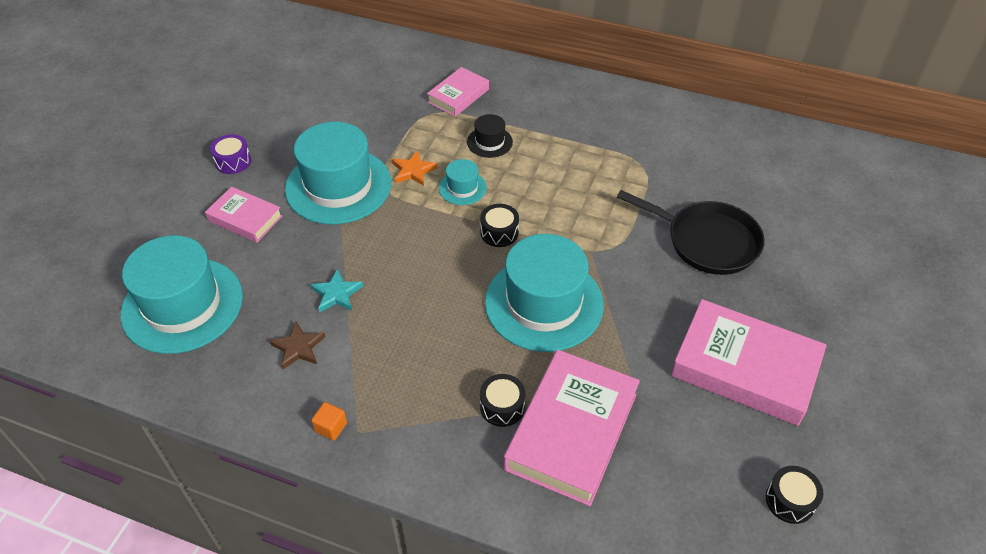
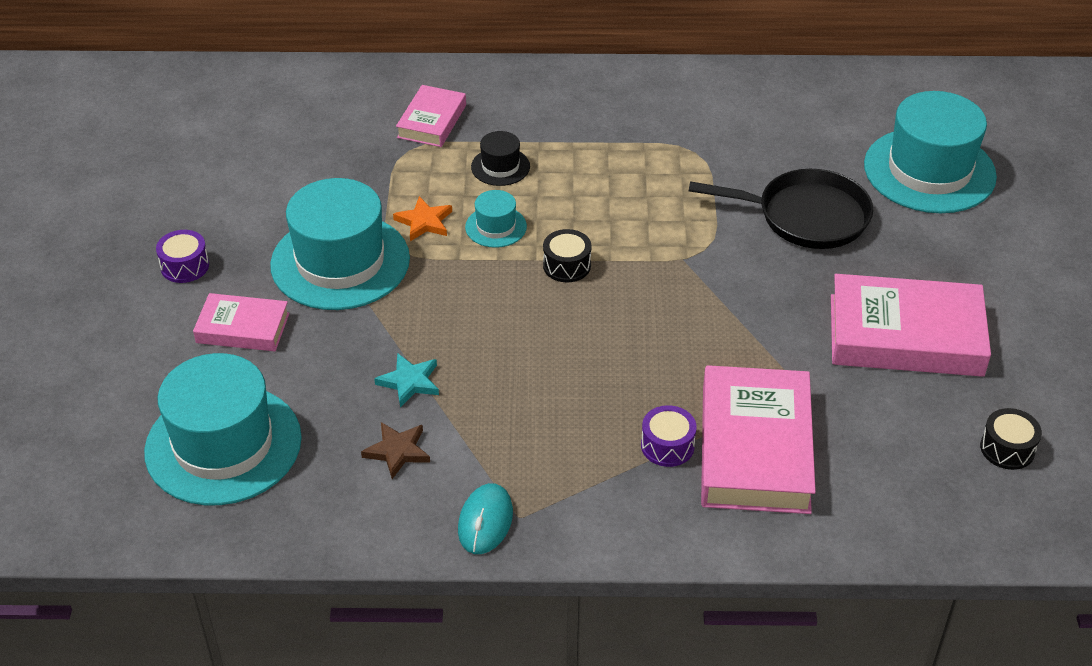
camera: 20 degrees left, 5 degrees down
orange cube [311,402,347,441] -> turquoise mouse [458,483,513,554]
black drum [480,374,526,427] -> purple drum [641,405,697,467]
turquoise hat [485,234,604,352] -> turquoise hat moved to [864,91,997,213]

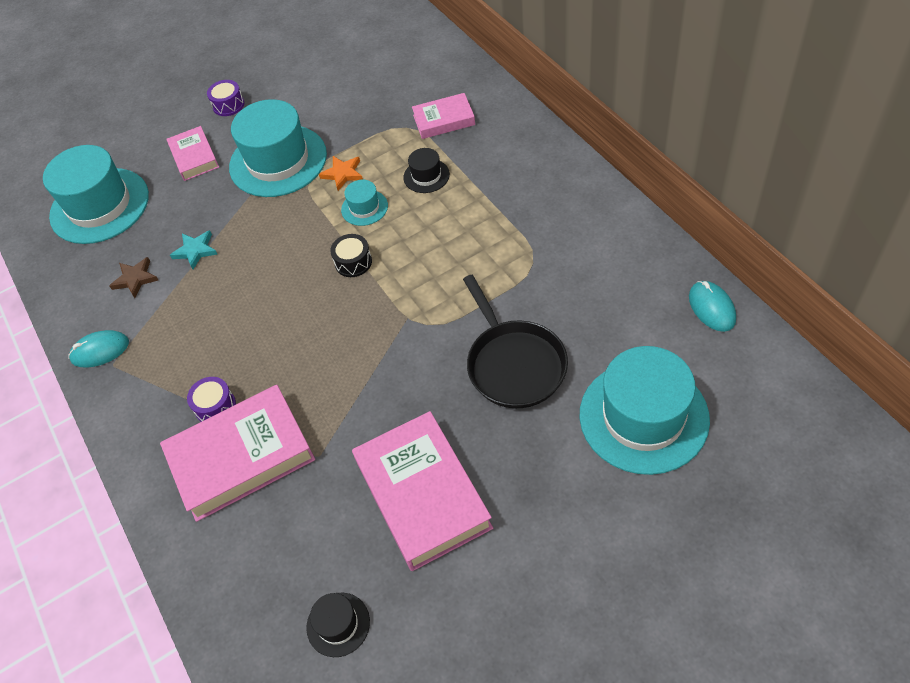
camera: 65 degrees right, 10 degrees up
black drum [980,408,1042,470] -> black hat [306,592,370,657]
none -> turquoise mouse [689,281,736,332]

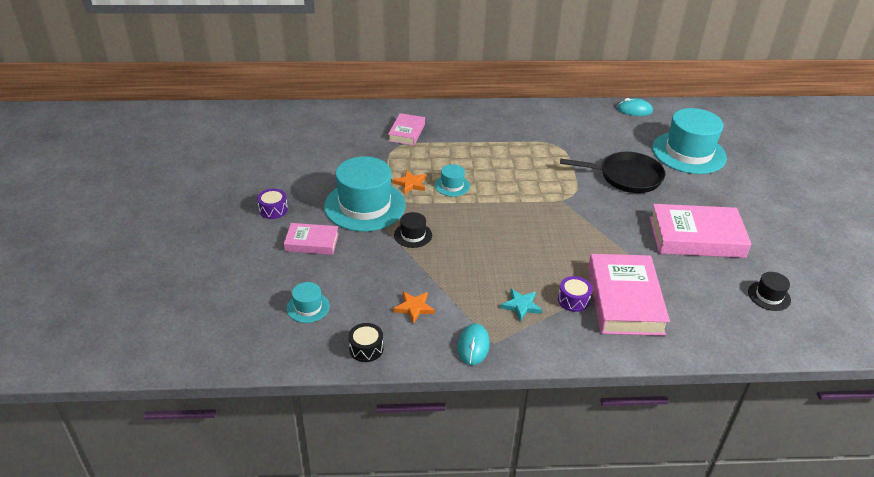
camera: 70 degrees left, 15 degrees down
turquoise hat [43,145,149,244] -> turquoise hat [287,282,330,323], size x0.45
brown star [109,257,158,298] -> orange star [393,291,435,324]
turquoise star [170,230,218,269] -> turquoise star moved to [501,289,542,321]
black drum [330,234,372,277] -> black drum moved to [348,323,383,362]
black hat [403,148,450,193] -> black hat moved to [394,212,432,248]

